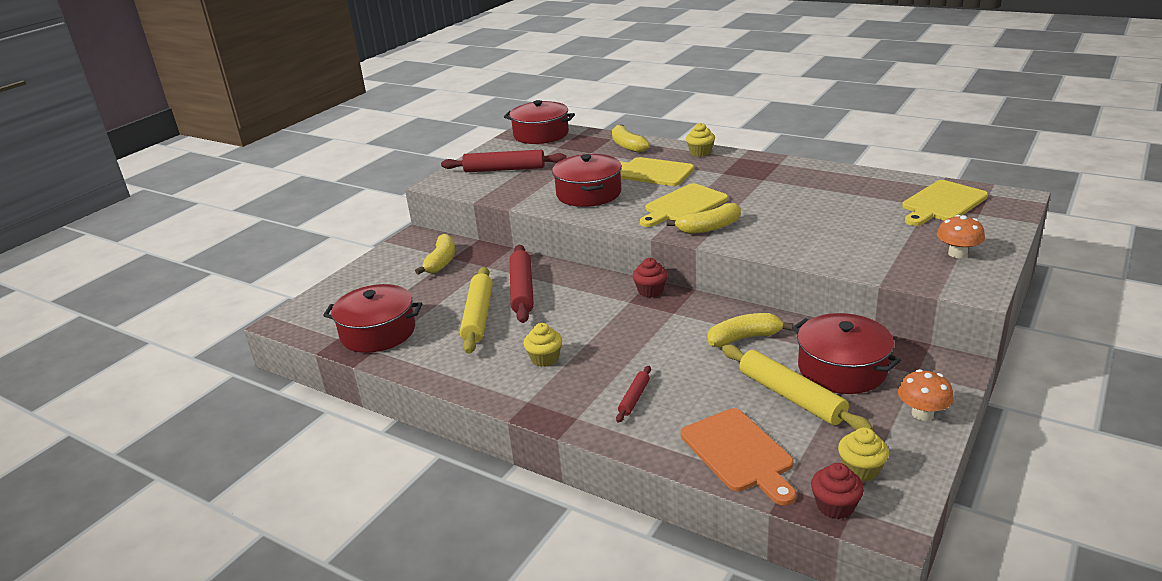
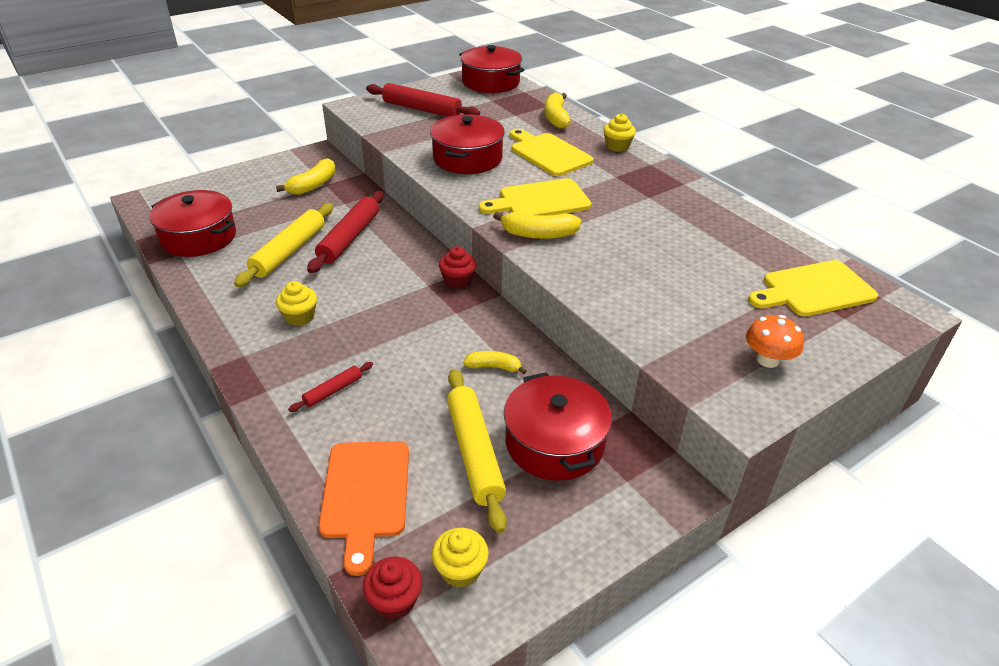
camera: 20 degrees right, 10 degrees up
yellow banana [708,313,793,347] -> yellow banana [463,351,527,374], size x0.65
orange mushroom [898,369,954,421] -> none

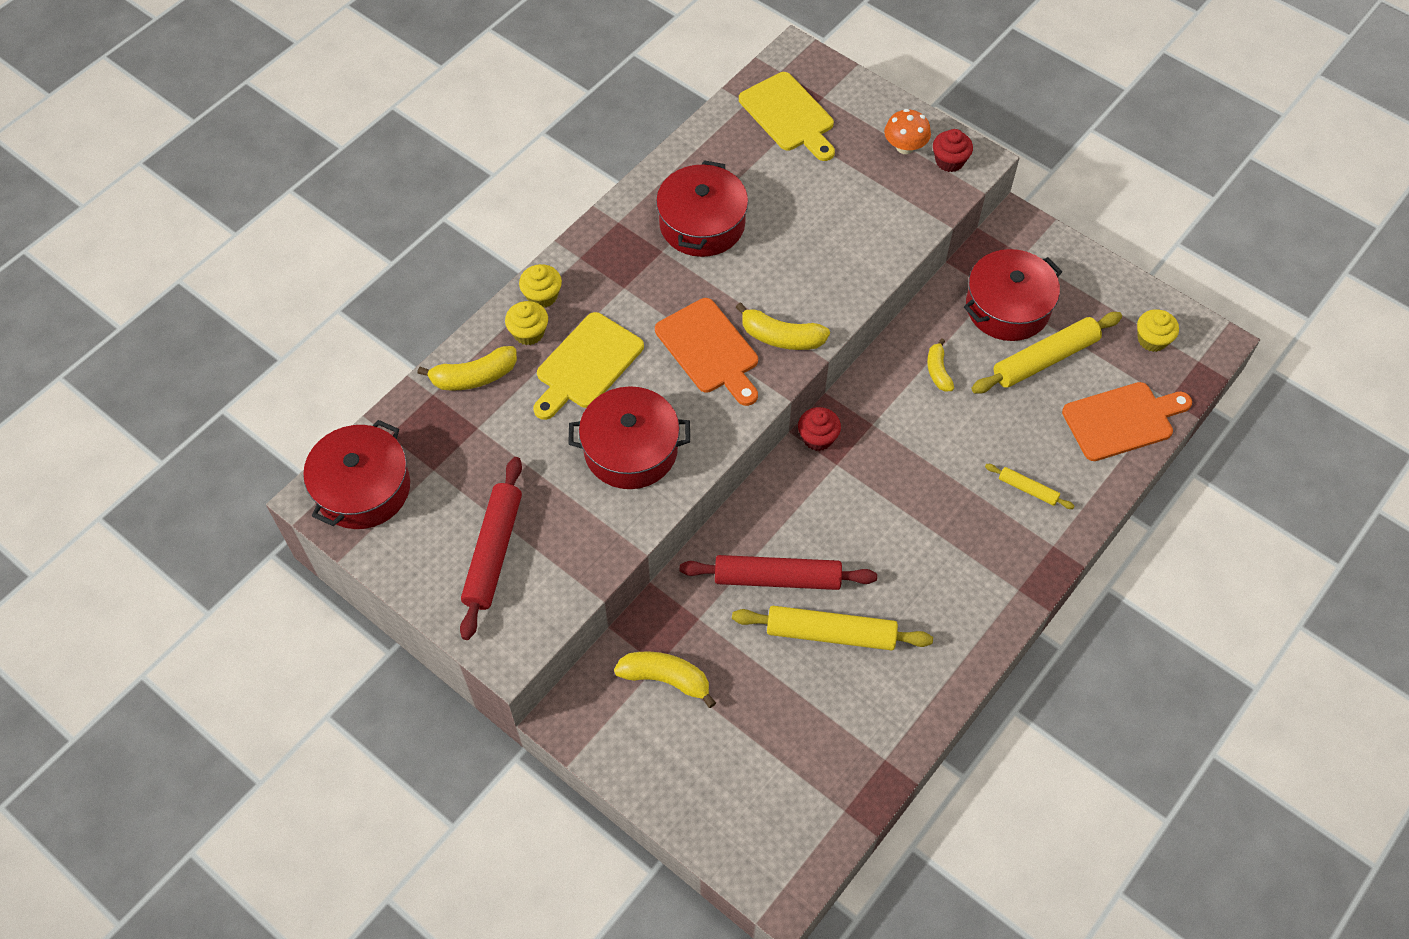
camera: 105 degrees left, 20 degrees up
red pot [149,190,236,257] -> red pot moved to [656,160,748,257]
yellow cupcake [276,281,317,326] -> yellow cupcake moved to [505,301,548,345]
red rolling pin [288,362,373,412] -> yellow rolling pin [985,464,1074,509]
red cupcake [363,557,422,619] -> red cupcake moved to [933,129,973,172]
yellow cutting board [479,178,591,215] -> orange cutting board [655,298,758,406]
yellow banana [493,212,581,239] -> yellow banana turned 120 degrees clockwise [735,302,830,350]

